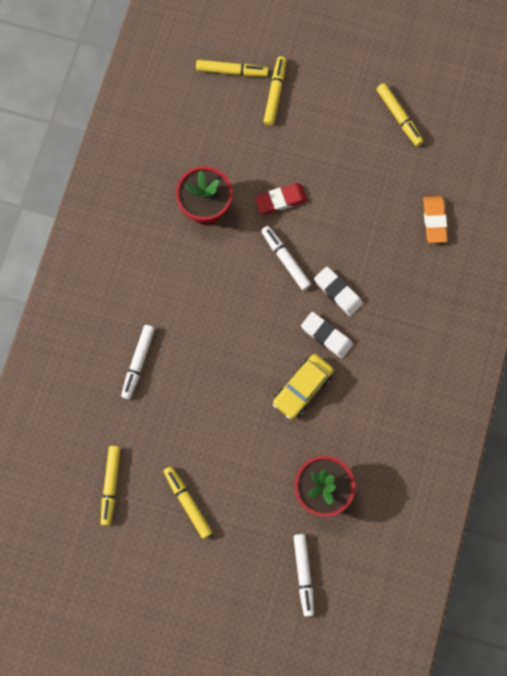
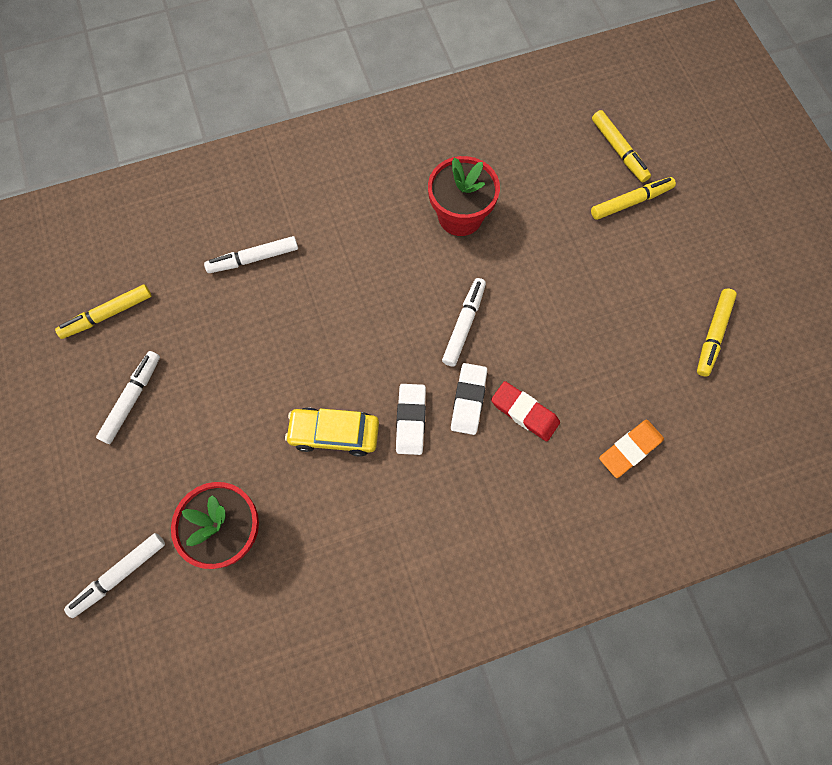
camera: 55 degrees right, 5 degrees down
yellow marker [163,466,212,539] -> white marker [96,351,160,444]
red eraser [254,183,308,214] -> red eraser moved to [491,381,560,442]

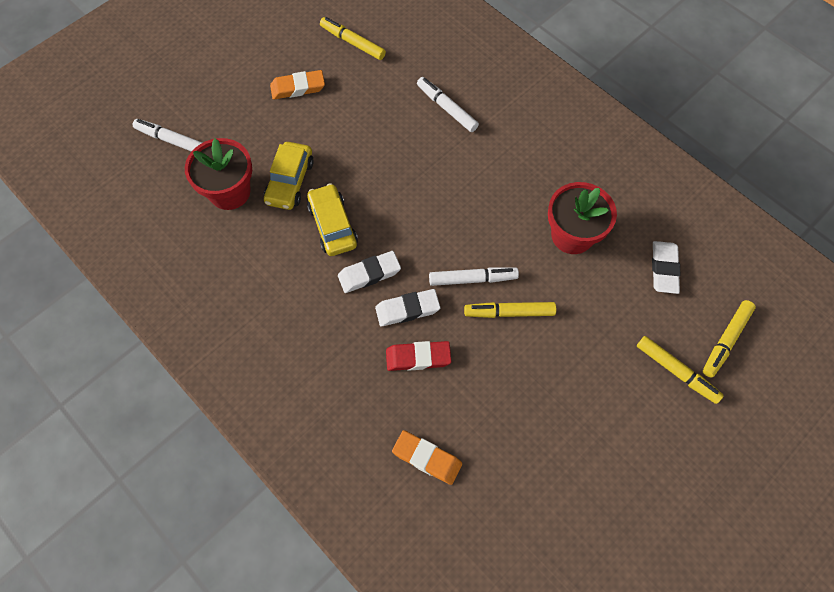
camera: 65 degrees right, 5 degrees down
white marker [96,351,160,444] -> orange eraser [270,70,325,99]
red eraser [491,381,560,442] -> red eraser turned 75 degrees clockwise [386,341,451,371]
yellow marker [697,289,737,377] -> yellow marker moved to [464,302,556,318]
none -> yellow car [264,142,314,210]
none -> white eraser [652,241,681,294]

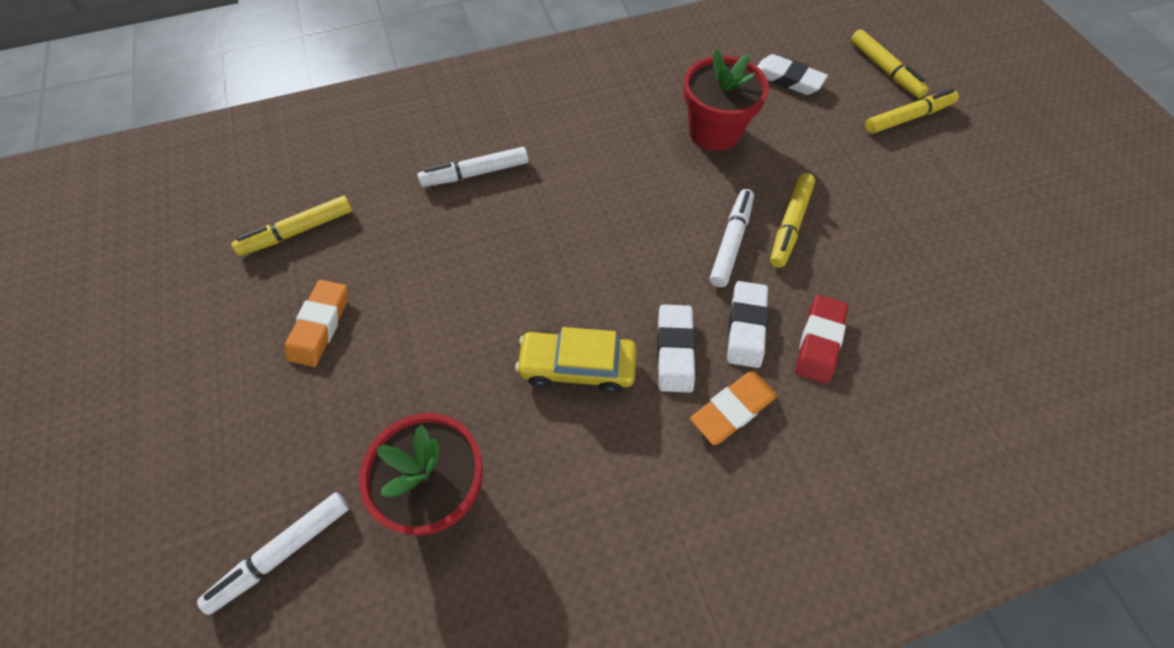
camera: 65 degrees left, 5 degrees down
yellow car [264,142,314,210] -> none
orange eraser [392,430,462,485] -> orange eraser moved to [690,371,777,445]

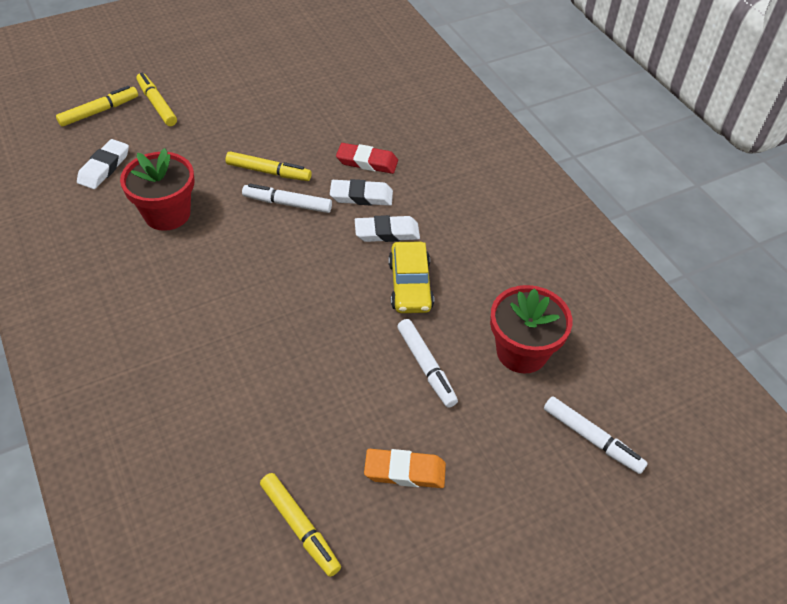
camera: 100 degrees left, 10 degrees down
white marker [417,147,529,187] -> white marker moved to [397,319,458,408]
orange eraser [690,371,777,445] -> none

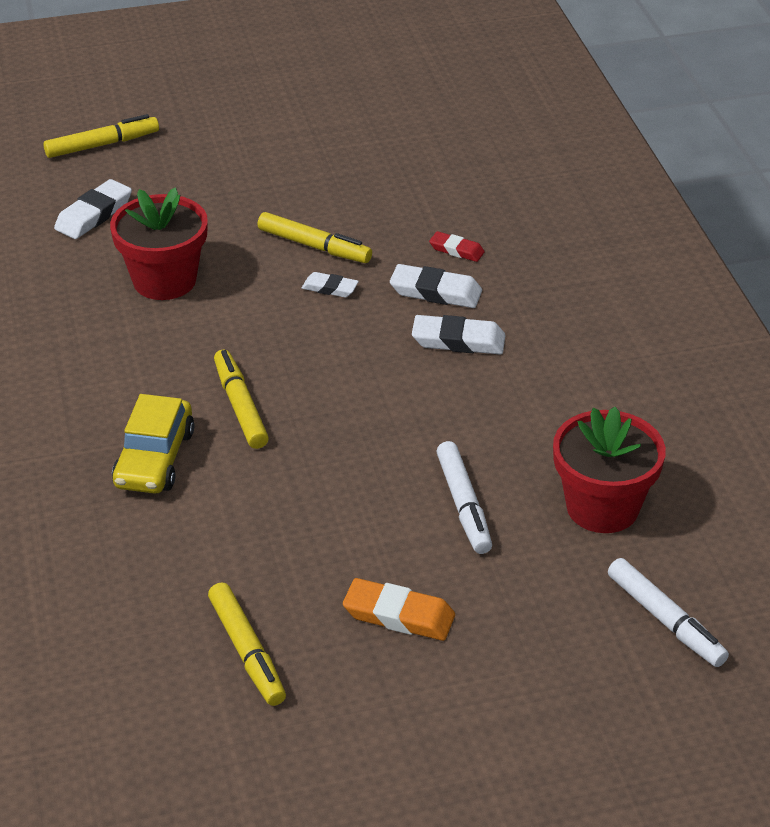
camera: 15 degrees right, 10 degrees down
yellow marker [136,73,177,126] -> yellow marker moved to [214,350,269,449]
white marker [242,184,332,213] -> white eraser [302,272,359,298]
red eraser [336,143,398,174] -> red eraser [429,231,485,262], size x0.62
yellow car [388,242,434,313] -> yellow car moved to [112,394,194,494]

